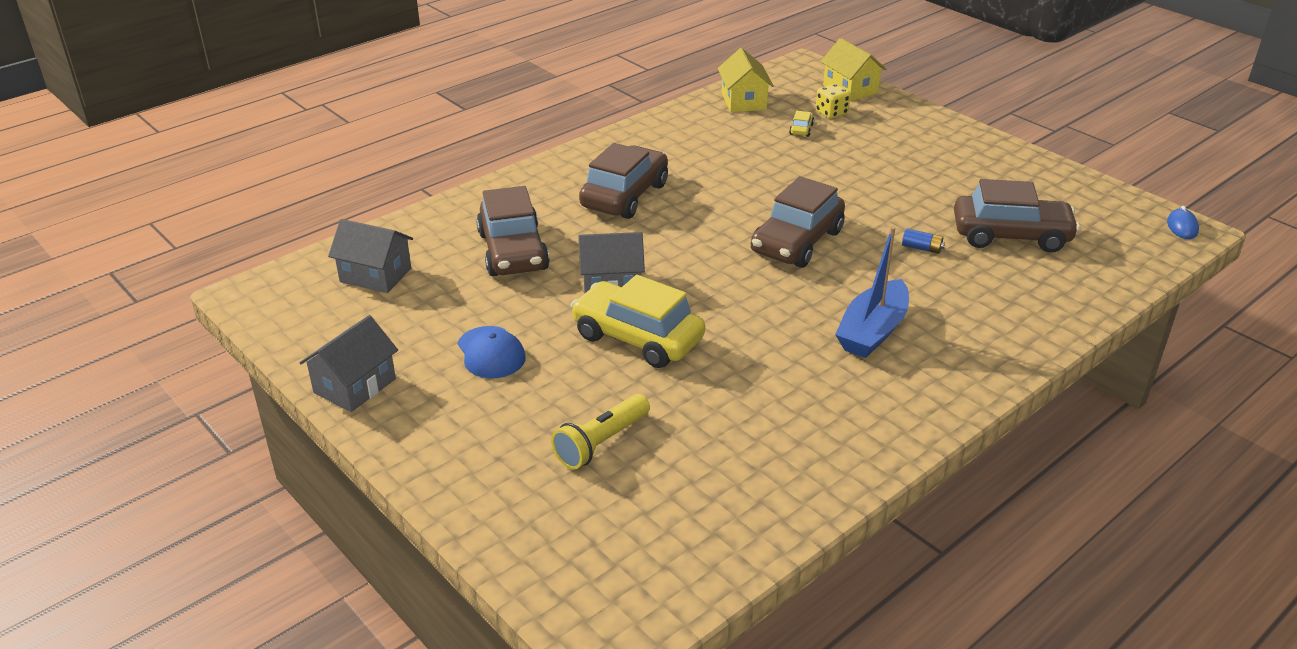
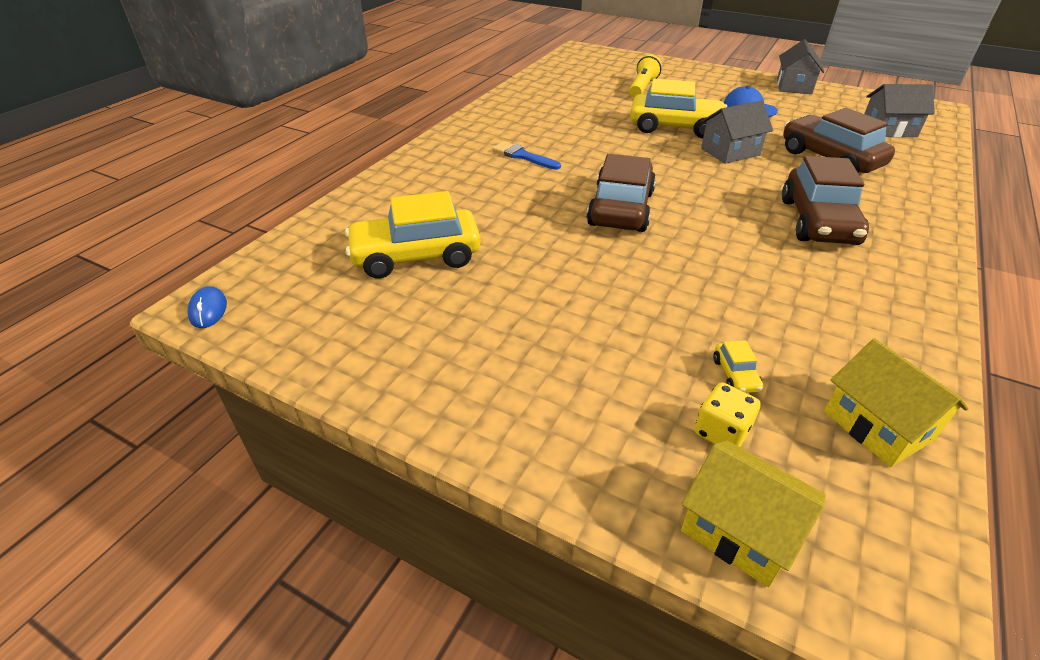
camera: 160 degrees right, 5 degrees up
blue boat [835,226,909,358] -> blue brush [492,141,561,170]
blue battery [902,229,945,254] -> none
brown car [954,179,1080,253] -> yellow car [345,191,481,279]

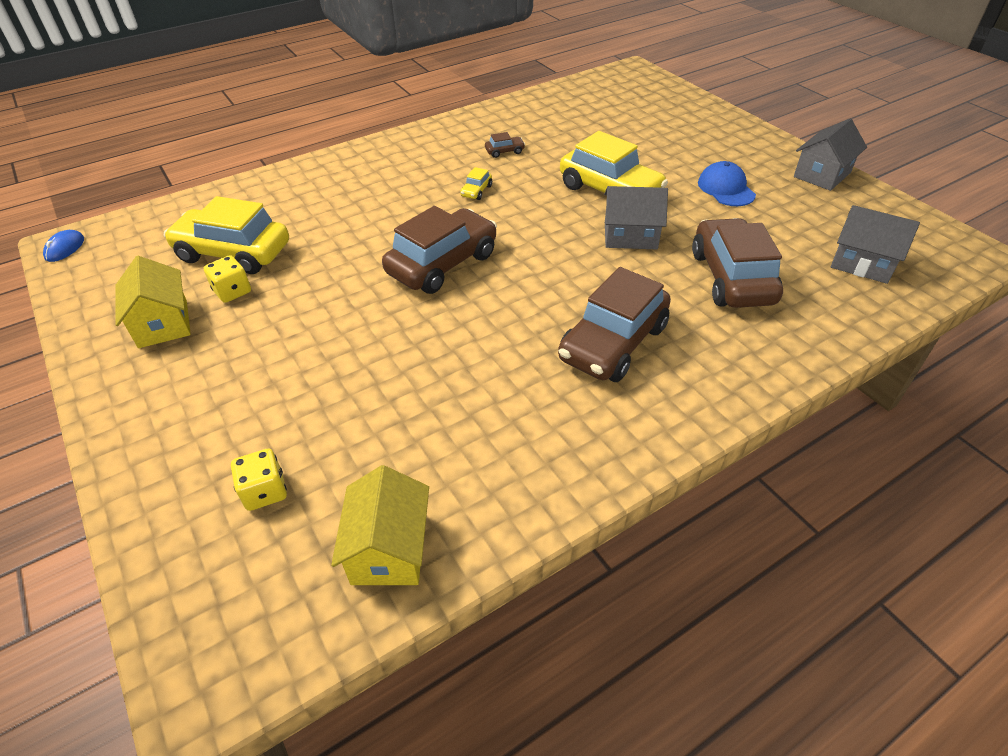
camera: 30 degrees right, 5 degrees up
blue brush [492,141,561,170] -> none
yellow flashlight [629,55,662,98] -> none
yellow house [681,440,826,587] -> yellow house moved to [115,256,191,348]
yellow car [713,340,763,393] -> yellow car moved to [460,167,492,200]
none -> yellow dice [204,256,251,303]
none -> brown car [485,132,525,158]

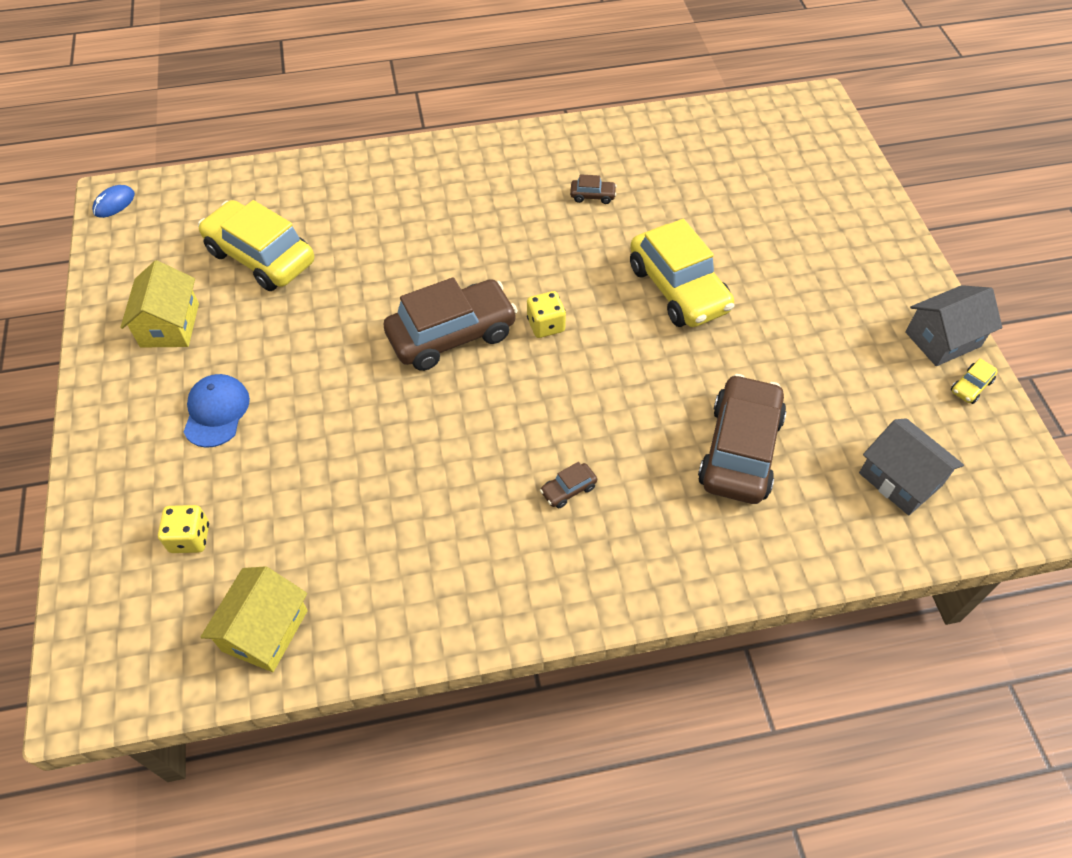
camera: 20 degrees right, 10 degrees up
yellow dice [204,256,251,303] -> yellow dice moved to [527,291,566,338]
yellow car [460,167,492,200] -> yellow car moved to [951,358,998,404]
brown car [558,267,671,382] -> brown car [540,462,597,508], size x0.40
grey house [604,186,668,249] -> none
blue cap [698,161,756,206] -> blue cap moved to [184,374,250,448]

